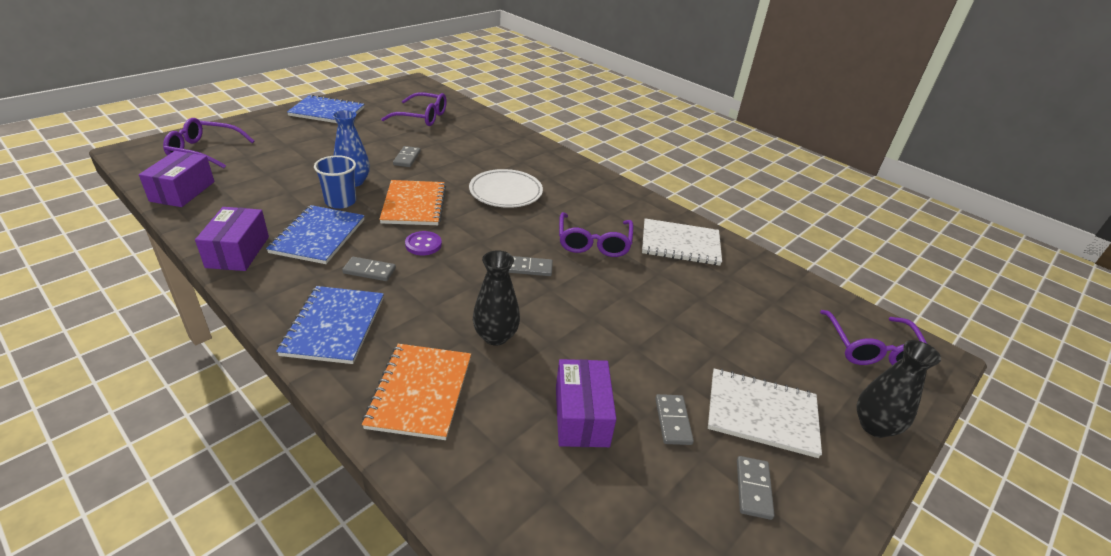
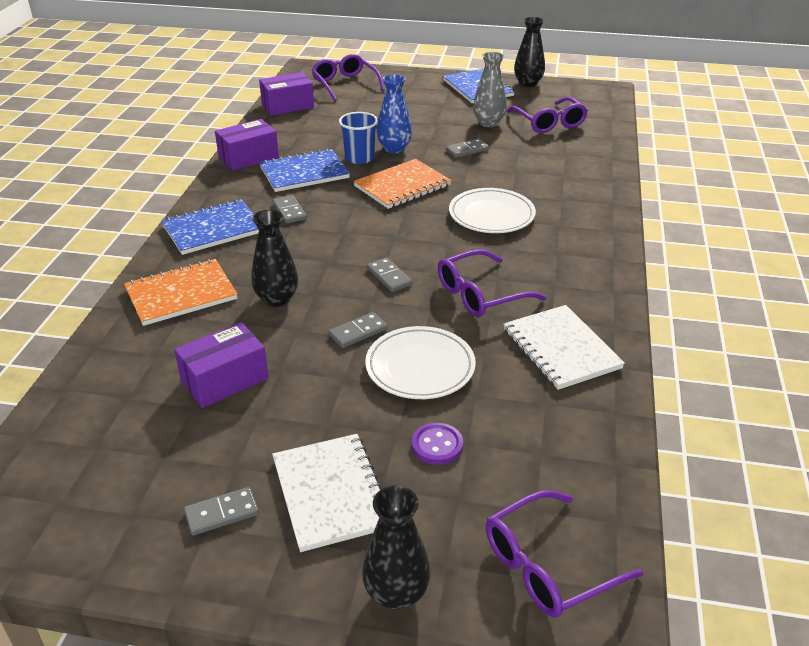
camera: 60 degrees right, 0 degrees up
purple button [405,231,442,255] -> purple button moved to [412,423,463,465]
grey domino [655,394,694,445] -> grey domino moved to [329,312,387,348]
none -> white plate [365,326,476,399]
none -> grey vase [473,52,507,127]
none -> black vase [514,17,545,87]

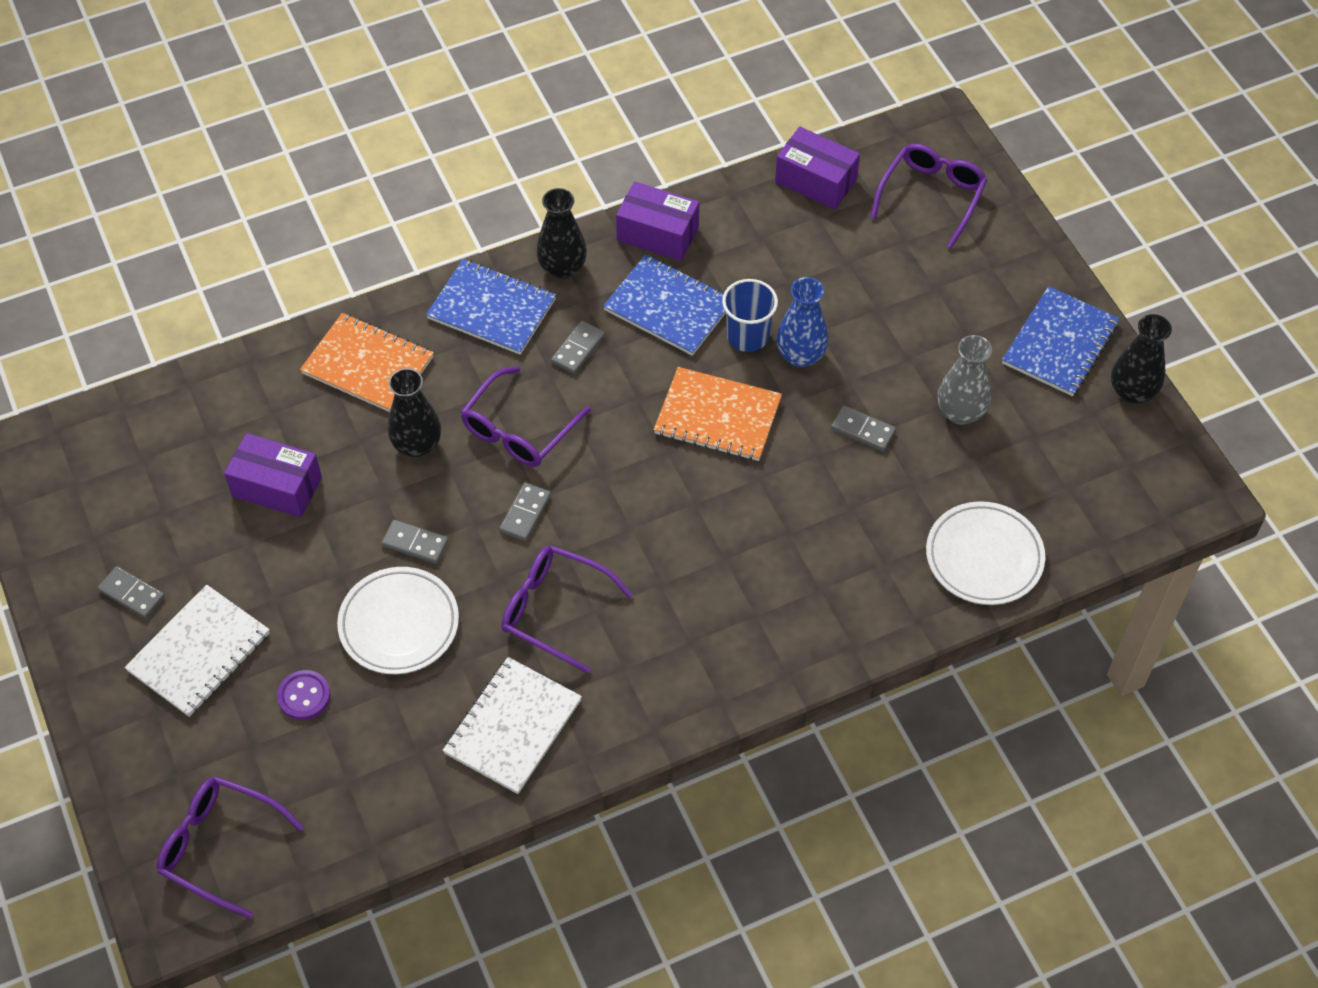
camera: 55 degrees right, 20 degrees up
black vase [362,486,430,610] -> black vase moved to [536,188,587,279]
white plate [449,188,536,233] -> white plate moved to [926,501,1045,605]
purple glasses [506,97,588,133] -> purple glasses moved to [460,366,591,467]

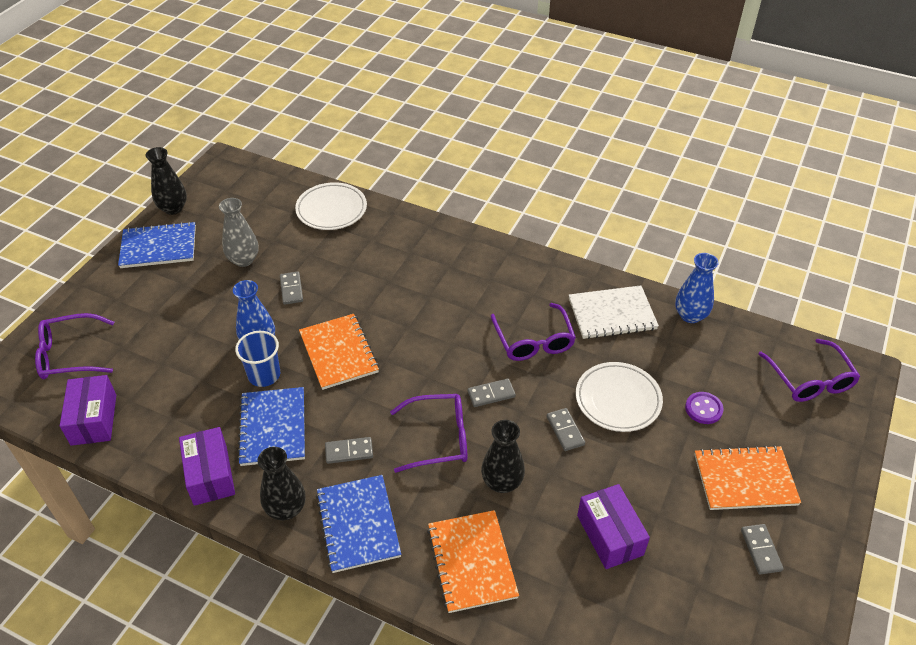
camera: 130 degrees left, 10 degrees down
white notebook [124,584,270,717] -> orange notebook [694,445,801,510]
none -> blue vase [675,253,719,323]

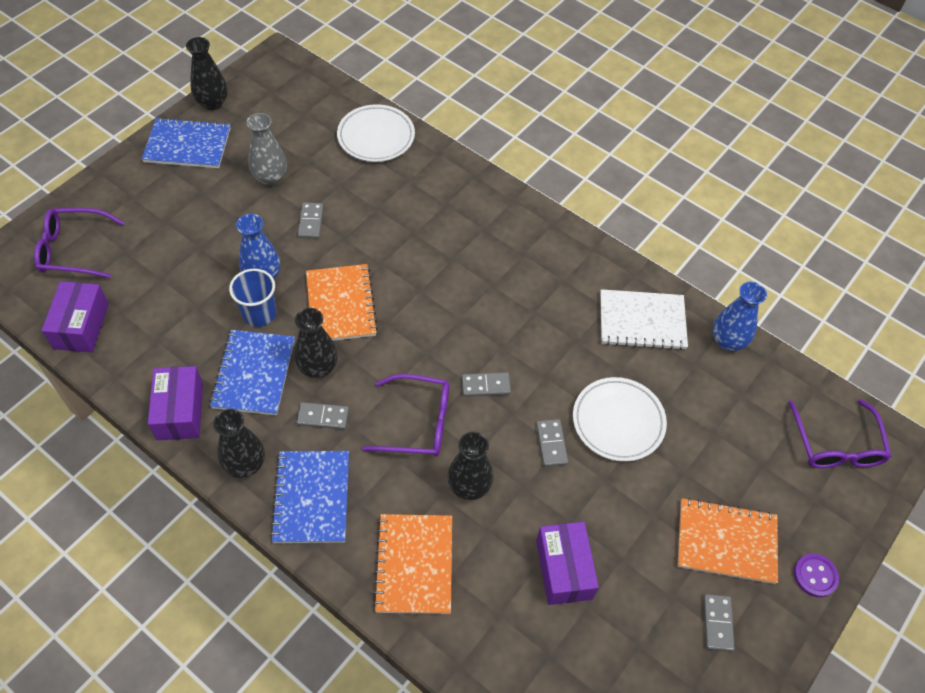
camera: 10 degrees right, 10 degrees up
purple glasses [491,303,576,361] -> none
purple button [685,392,724,424] -> purple button moved to [794,554,839,597]
none -> black vase [294,308,338,378]

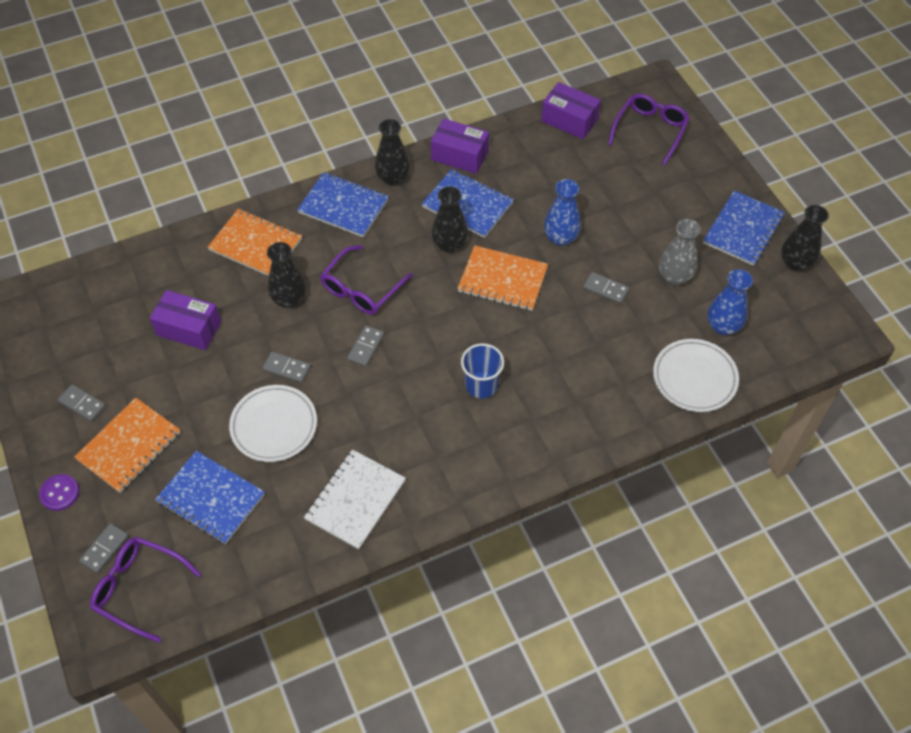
camera: 120 degrees right, 0 degrees up
blue cup [229,269,276,327] -> blue cup moved to [461,343,504,399]
grey domino [297,402,349,430] -> grey domino moved to [79,523,129,573]
blue vase [712,282,767,351] -> blue vase moved to [707,269,753,335]
none -> blue notebook [155,451,265,544]

